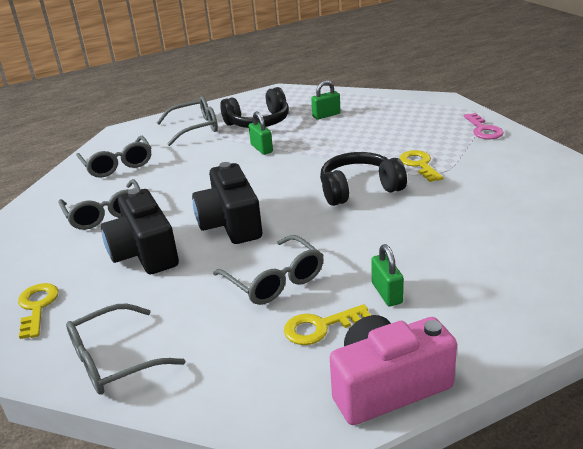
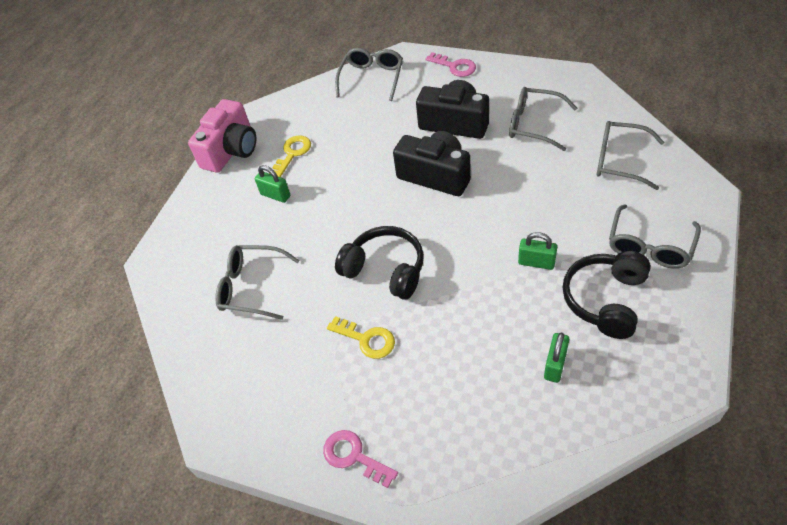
camera: 140 degrees right, 20 degrees up
yellow key [18,283,58,339] -> pink key [425,52,476,77]
grey glasses [213,235,323,305] -> grey glasses moved to [215,245,300,320]
black headphones [320,152,407,206] -> black headphones turned 90 degrees counterclockwise [335,226,424,300]

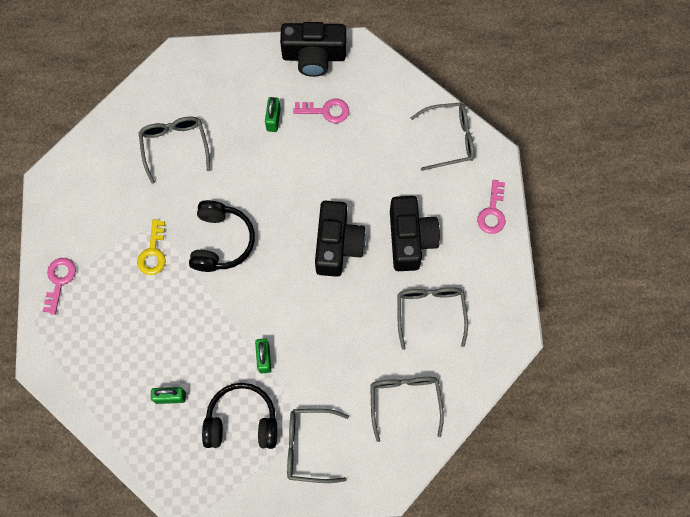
camera: 60 degrees right, 20 degrees up
pink camera [188,99,256,173] -> black camera [280,22,346,77]
yellow key [269,135,311,177] -> pink key [293,99,349,123]

